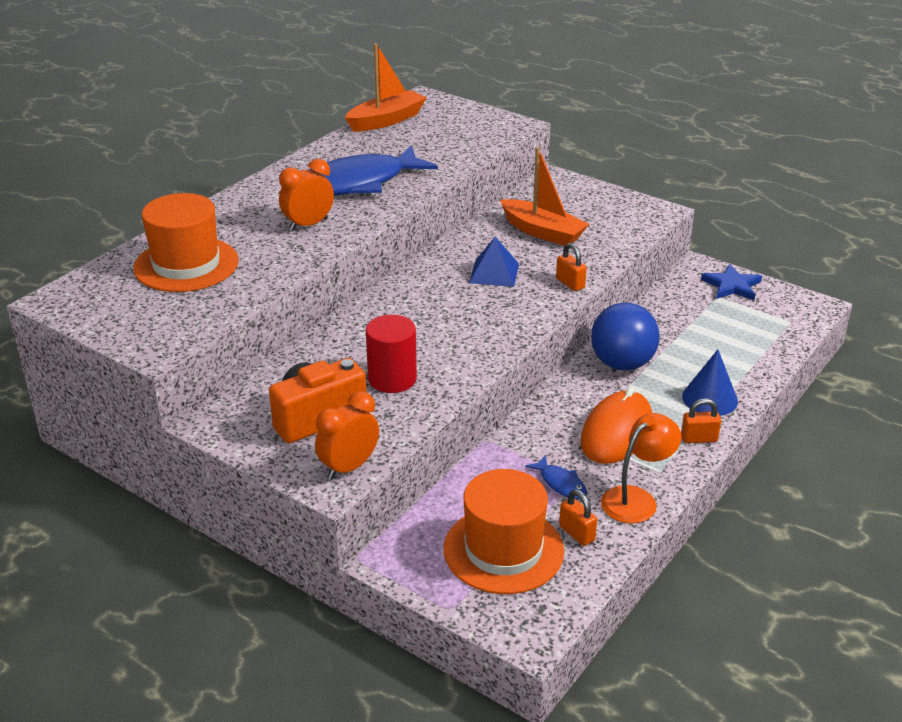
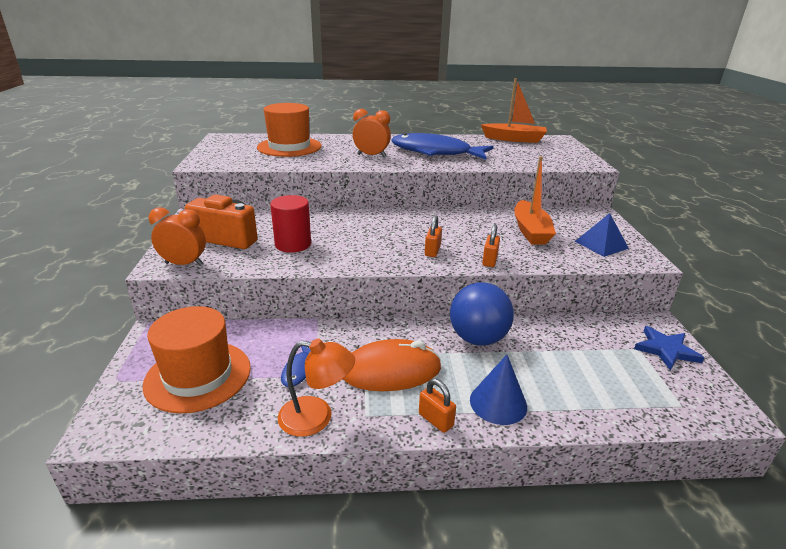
camera: 50 degrees right, 5 degrees down
blue pyramid [469,237,519,287] -> blue pyramid moved to [575,213,629,257]
orange padlock [559,489,597,546] -> orange padlock moved to [425,215,442,257]

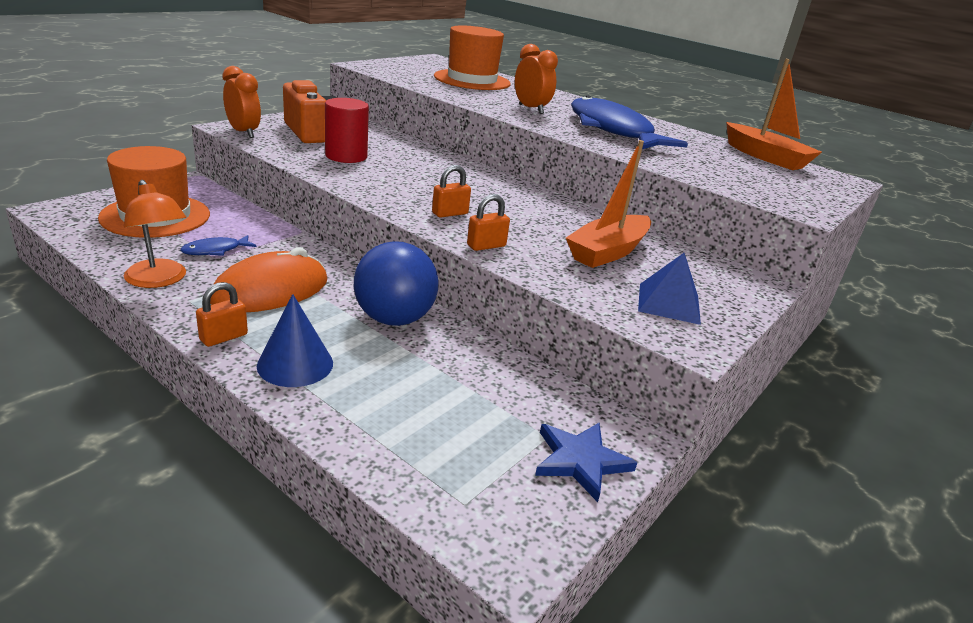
camera: 40 degrees right, 0 degrees up
orange mouse [343,339,441,391] -> orange mouse turned 75 degrees counterclockwise [210,247,327,312]
orange padlock [419,379,456,433] -> orange padlock turned 45 degrees clockwise [196,282,248,347]

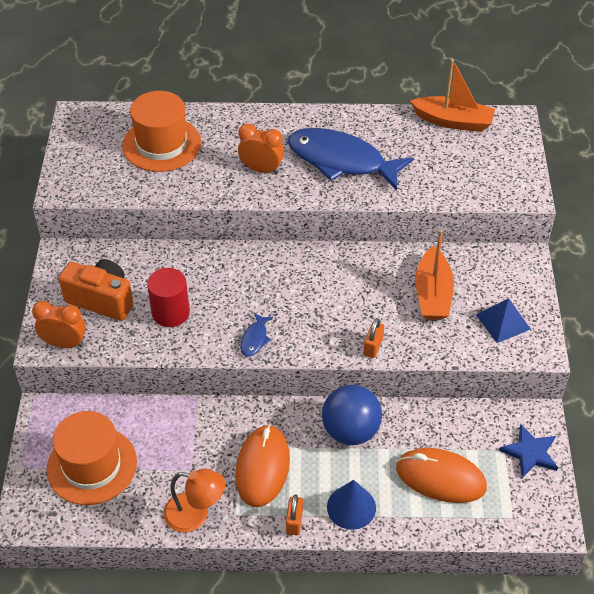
camera: 35 degrees left, 20 degrees up
blue fish [180,235,256,256] -> blue fish moved to [240,312,273,357]
orange padlock [432,165,471,218] -> none
none -> orange mouse [396,448,487,503]

